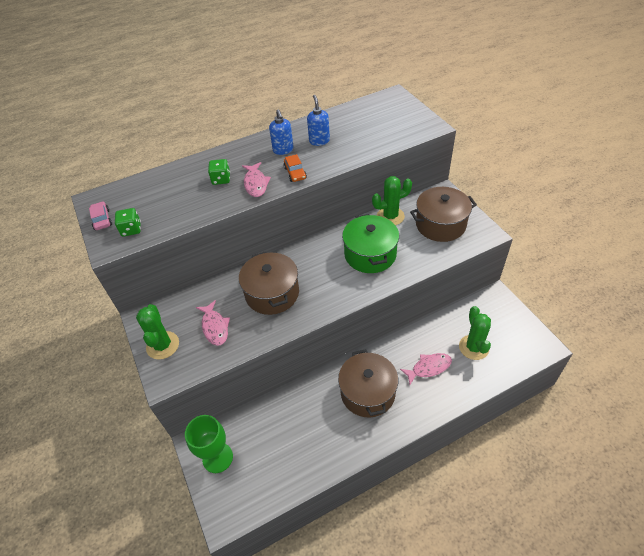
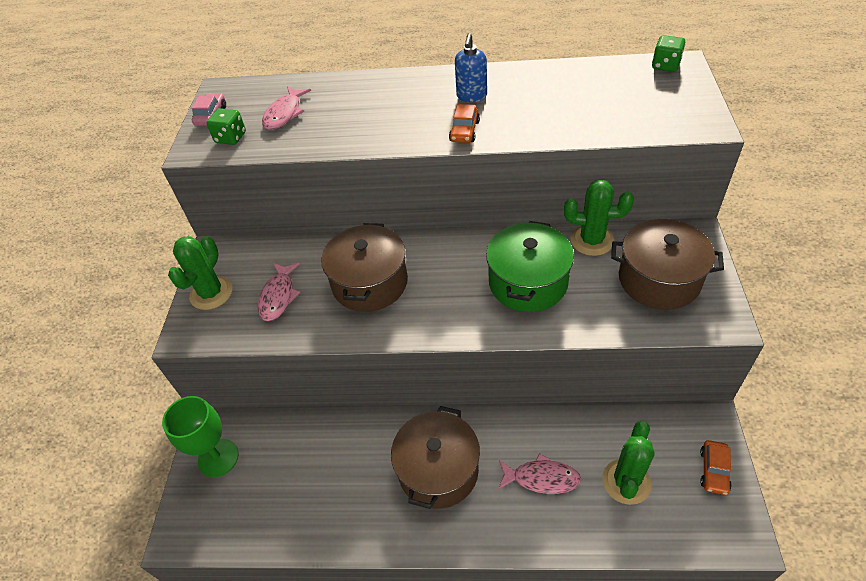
camera: 30 degrees right, 0 degrees up
green dice [208,159,230,185] -> green dice moved to [652,35,685,72]
pink fish [242,162,271,197] -> pink fish moved to [262,86,311,130]
blue soap dispenser [307,95,330,146] -> none
none -> orange car [700,440,732,495]

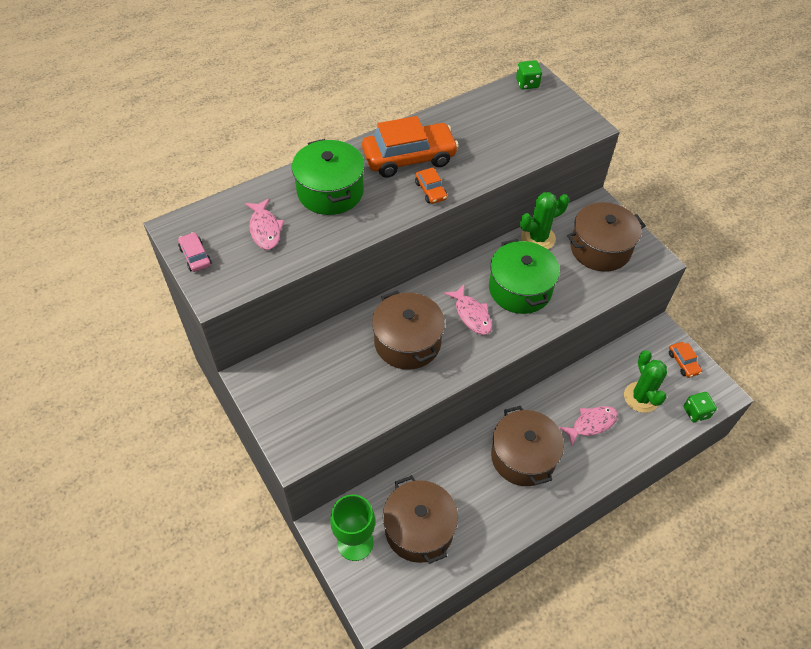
camera: 40 degrees left, 5 degrees up
green cactus [168,236,233,310] -> none
green dice [206,108,246,145] -> green dice moved to [684,392,717,423]
pink fish [258,263,300,321] -> pink fish moved to [444,285,492,335]
blue soap dispenser [455,33,487,102] -> orange car [362,116,459,177]
none -> green pot [292,139,365,215]
none -> brown pot [383,475,458,564]

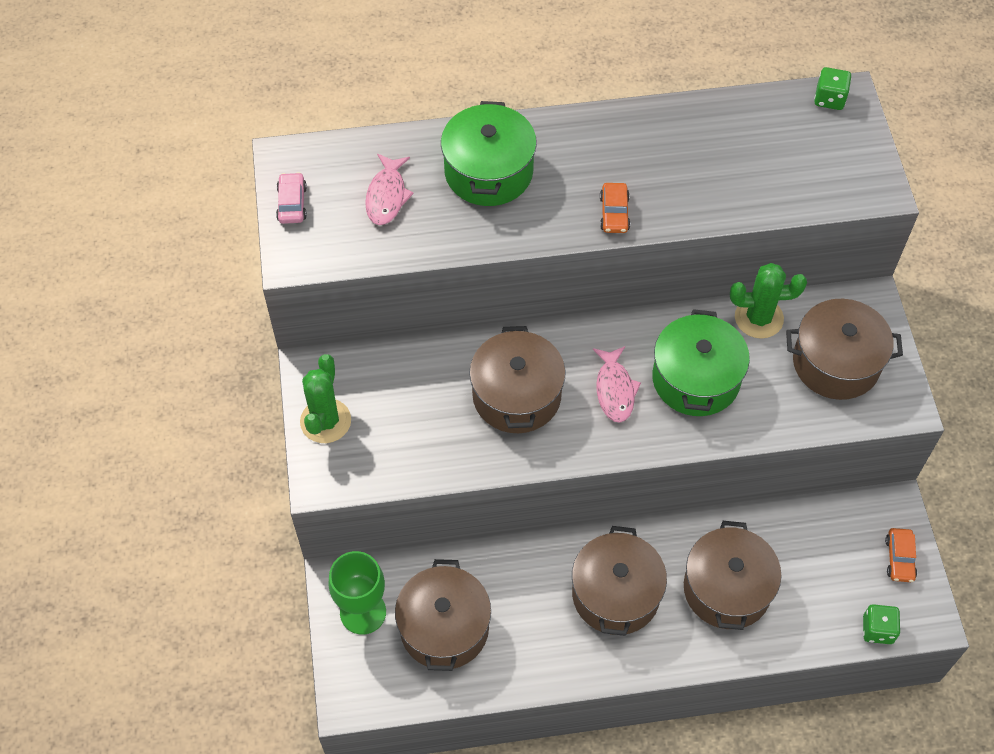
camera: 25 degrees right, 5 degrees up
orange car [362,116,459,177] -> none
pink fish [558,406,618,446] -> brown pot [684,521,781,630]
green cactus [624,350,667,413] -> green cactus moved to [300,354,351,443]

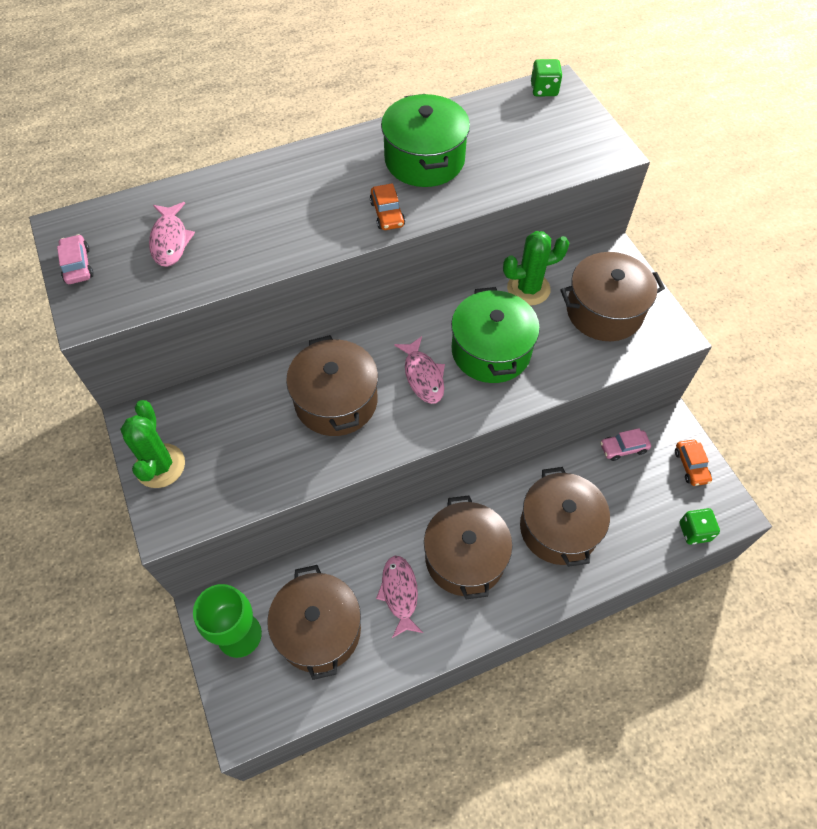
camera: 15 degrees left, 0 degrees up
green pot [441,101,537,206] -> green pot moved to [381,94,470,187]
none -> pink fish [376,556,423,638]
none -> pink car [600,428,651,461]

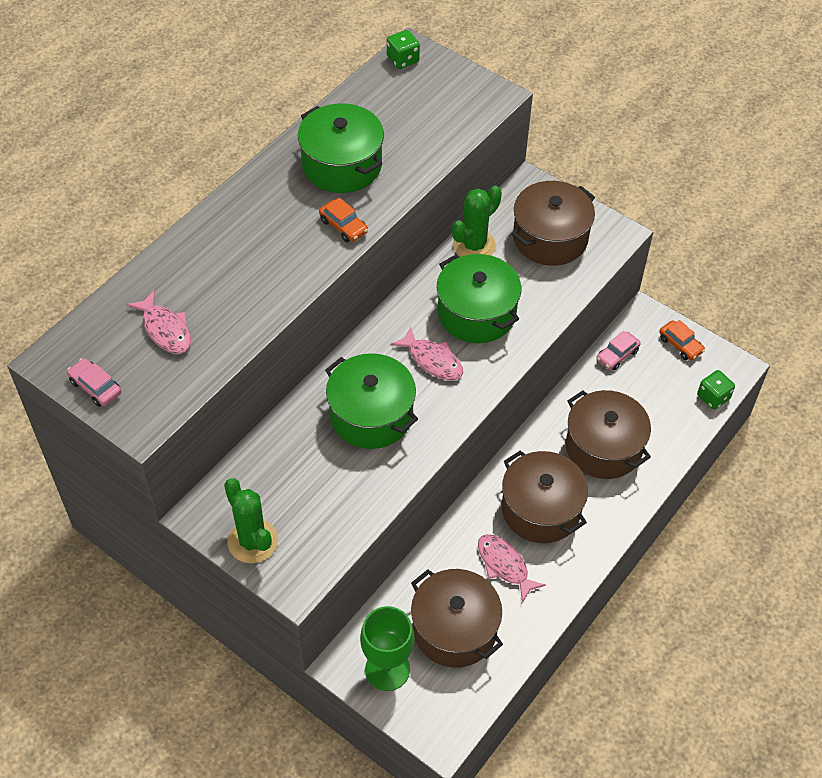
camera: 30 degrees left, 5 degrees down
brown pot [286,335,378,436] -> green pot [325,353,418,449]

